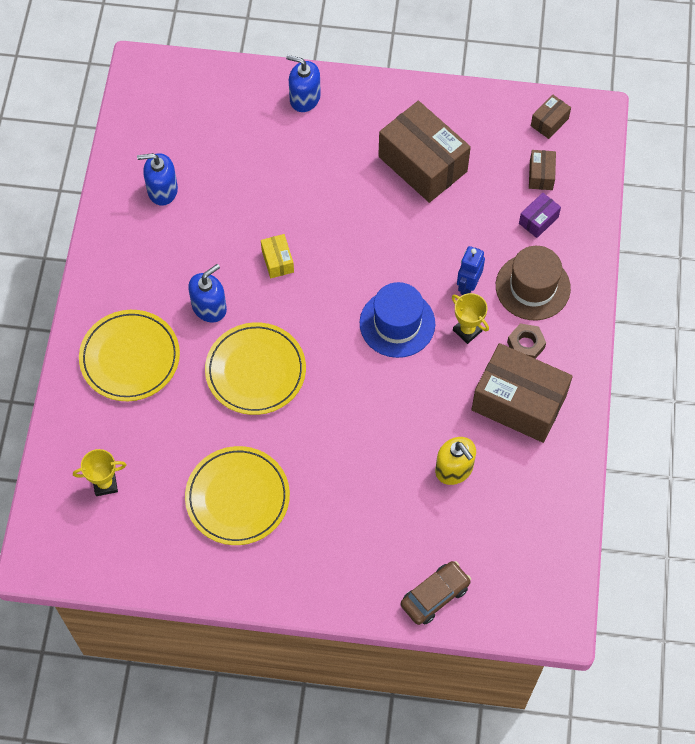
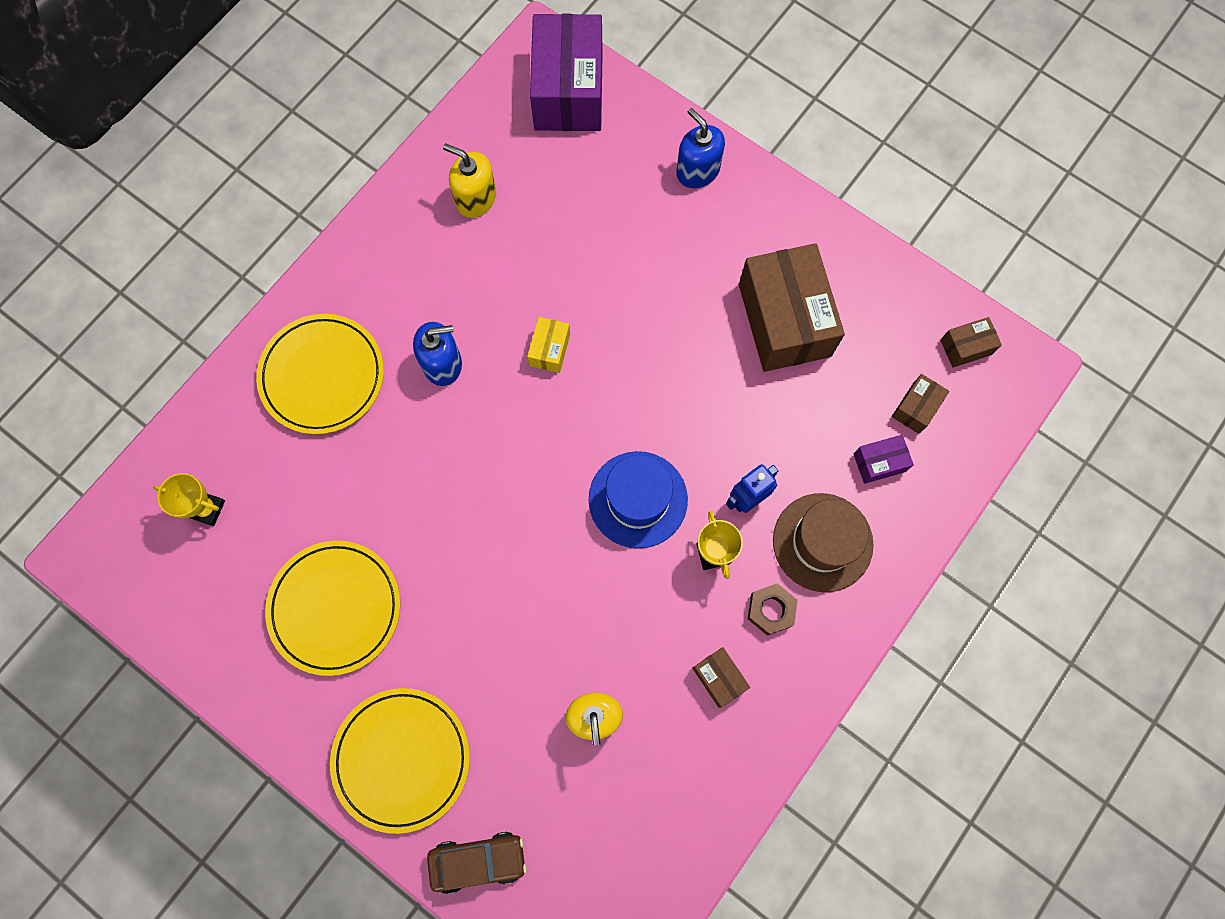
camera: 30 degrees right, 10 degrees up
blue soap dispenser [137,153,178,206] -> yellow soap dispenser [443,144,496,218]
yellow plate [205,322,306,415] -> yellow plate moved to [330,688,470,834]
brown box [471,343,573,443] -> brown box [692,647,750,708], size x0.44
none -> purple box [530,14,603,131]

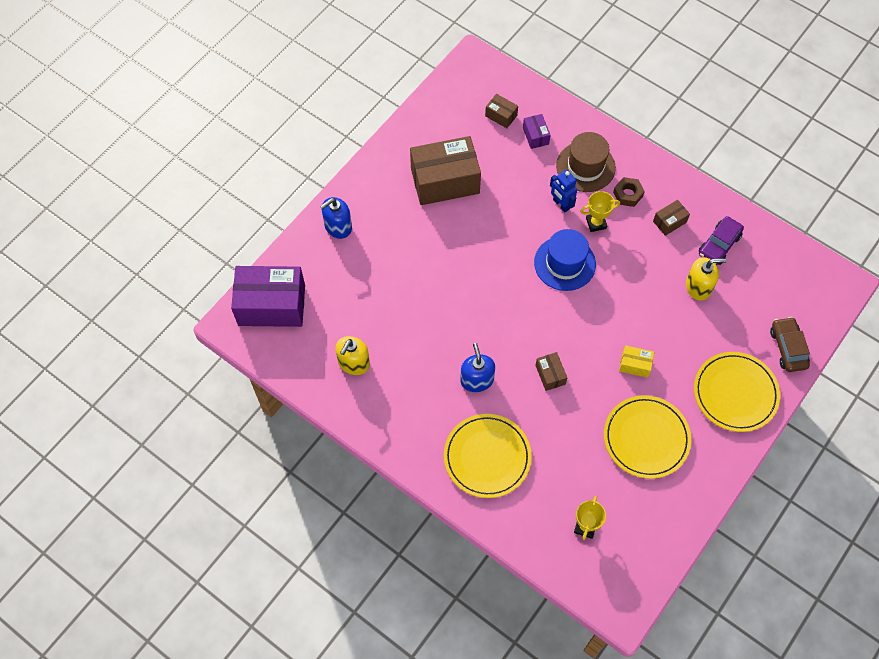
camera: 90 degrees left, 10 degrees down
yellow box [527,317,570,373] -> yellow box moved to [619,345,654,378]
brown box [940,317,1002,368] -> brown box moved to [535,352,567,391]
none -> purple car [699,216,744,265]

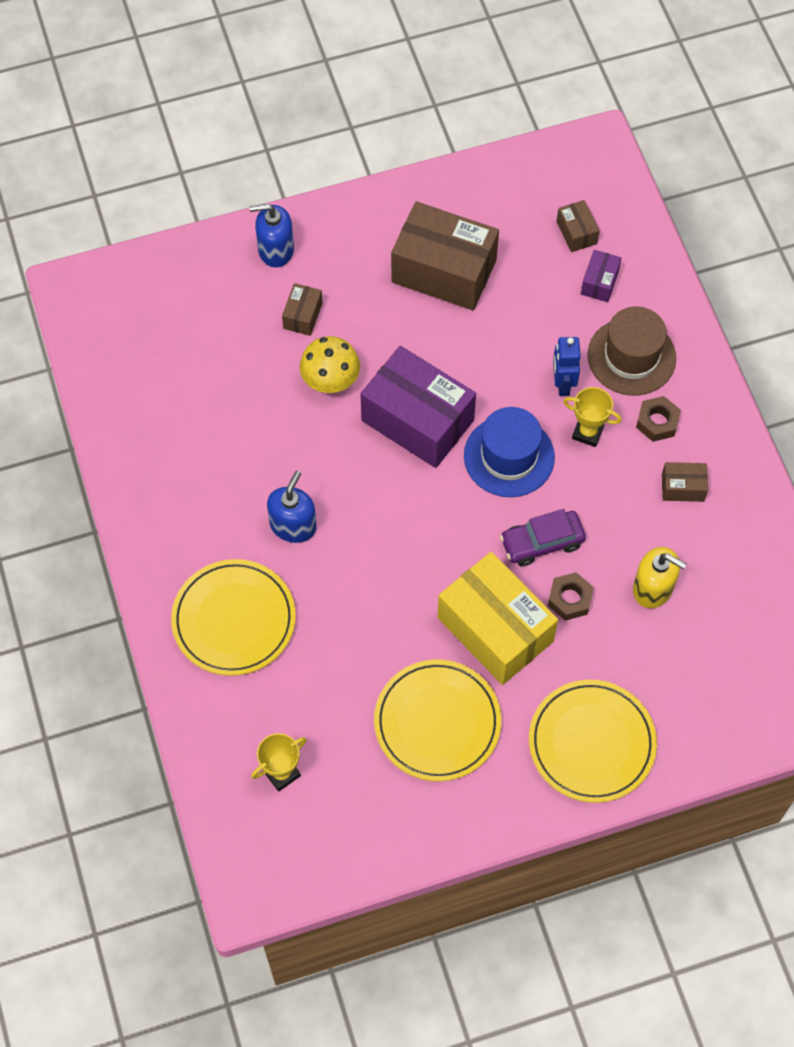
camera: 35 degrees right, 0 degrees up
purple box [231,266,305,327] -> purple box moved to [361,346,476,468]
yellow soap dispenser [335,336,370,375] -> none
brown box [535,352,567,391] -> brown box moved to [282,283,323,336]
yellow box [619,345,654,378] -> yellow box [437,552,558,685], size x2.25
purple car [699,216,744,265] -> purple car moved to [500,509,586,566]
brown car [770,317,810,372] -> none
none -> yellow mushroom [300,336,360,393]
none -> brown nut [548,572,594,621]

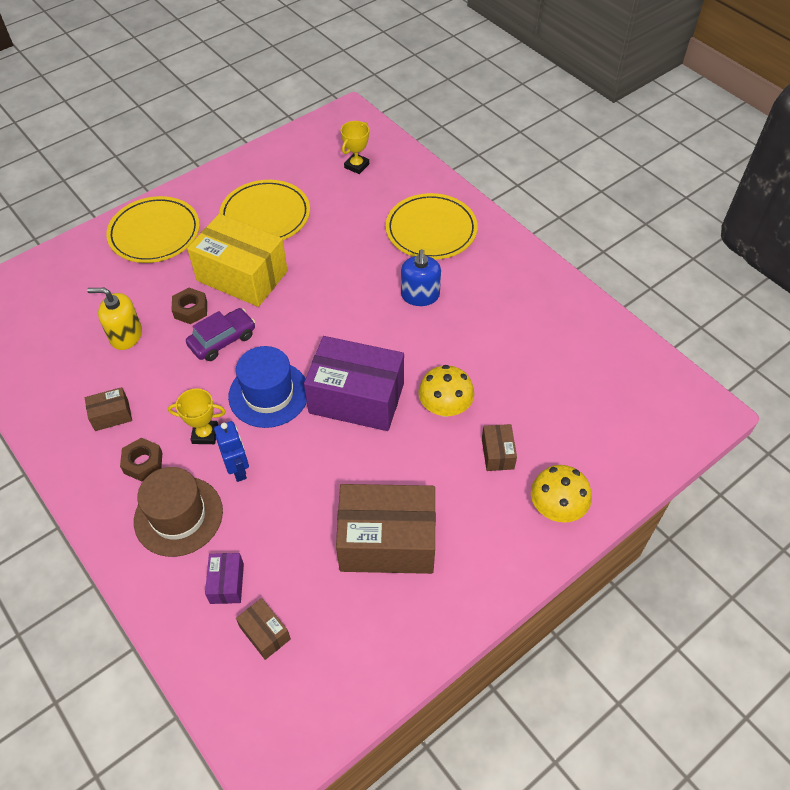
camera: 160 degrees right, 10 degrees down
blue soap dispenser [249,204,294,268] -> yellow mushroom [531,465,592,523]

